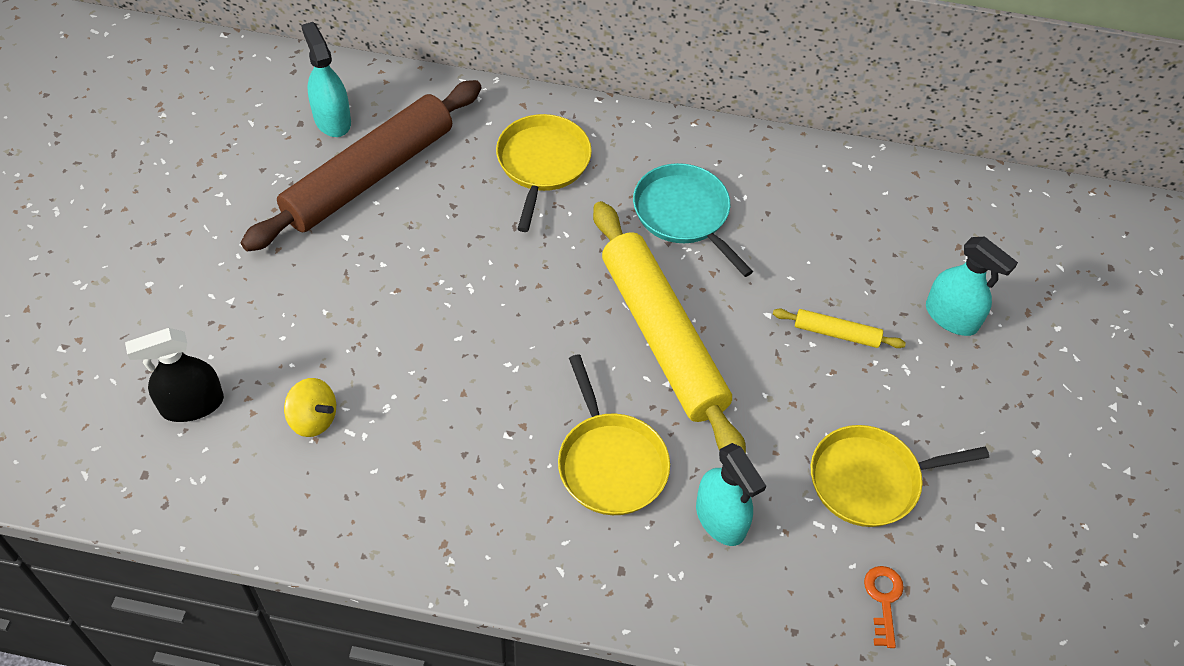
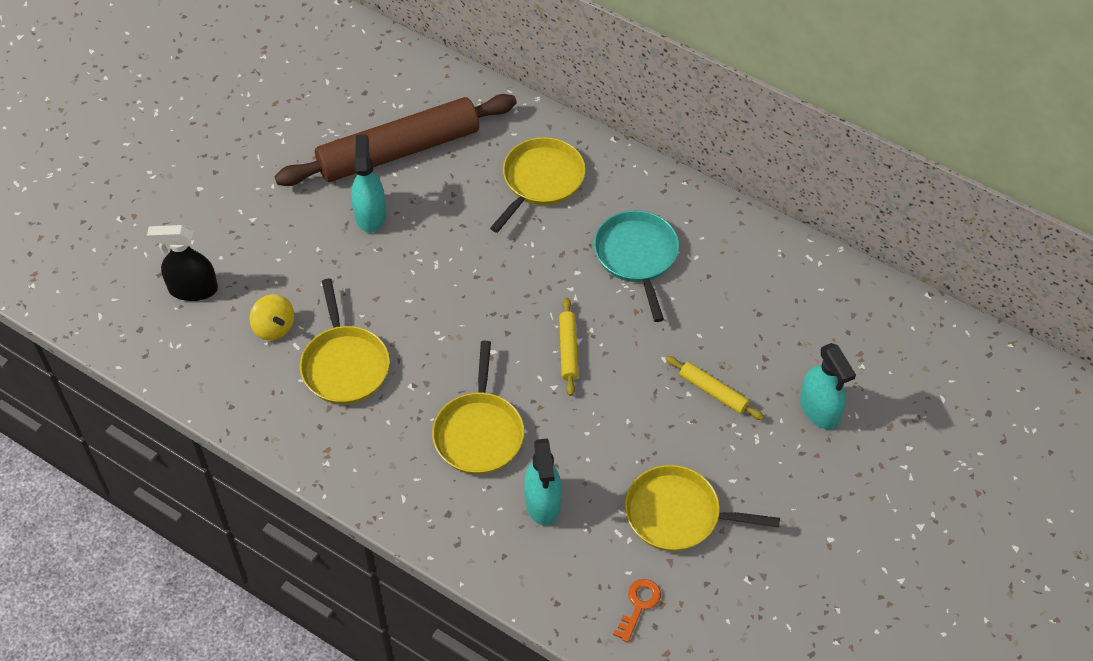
camera: 25 degrees right, 0 degrees up
turquoise spray bottle [301,22,351,137] -> turquoise spray bottle moved to [351,135,386,233]
yellow rolling pin [593,201,746,453] -> yellow rolling pin [559,297,578,396], size x0.41
none -> yellow pan [300,278,390,404]

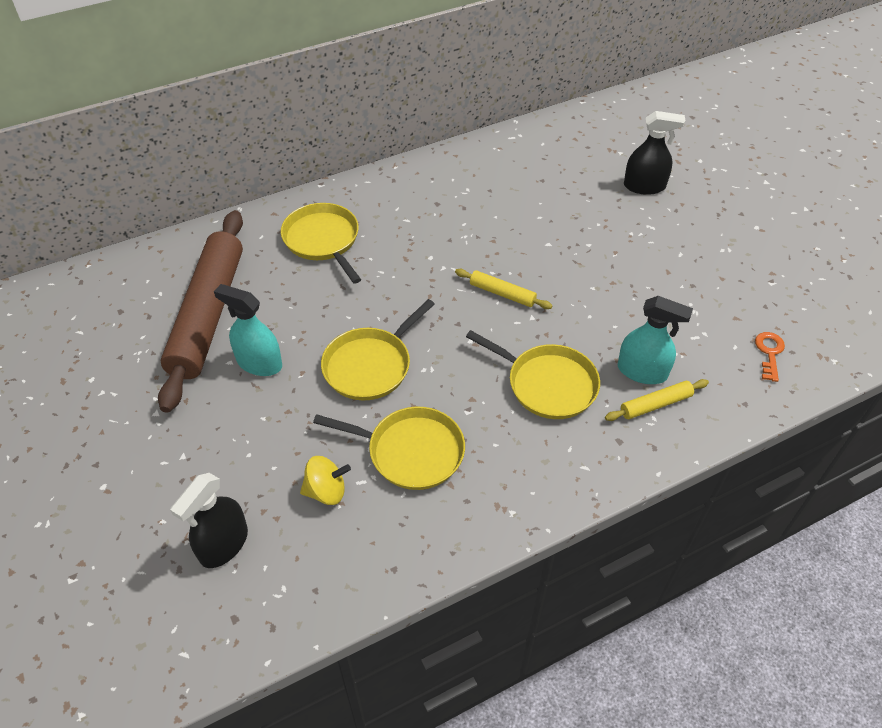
camera: 60 degrees left, 5 degrees down
turquoise pan [594,210,679,322] -> none
orange key [613,579,661,642] -> orange key turned 45 degrees clockwise [755,332,785,382]
yellow pan [625,465,780,551] -> yellow pan moved to [321,299,435,401]
yellow rolling pin [666,356,764,420] -> yellow rolling pin moved to [605,379,709,421]
turquoise spray bottle [800,343,856,429] -> black spray bottle [624,111,686,195]

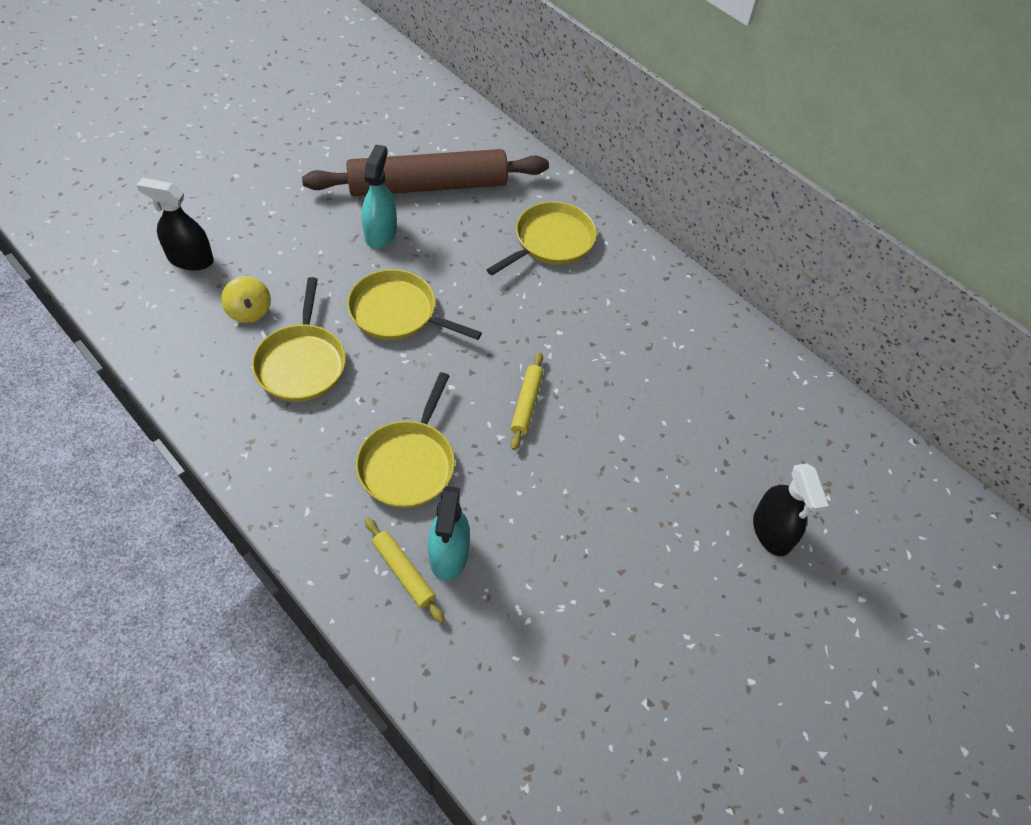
camera: 70 degrees right, 5 degrees up
orange key [755,332,785,382] -> none

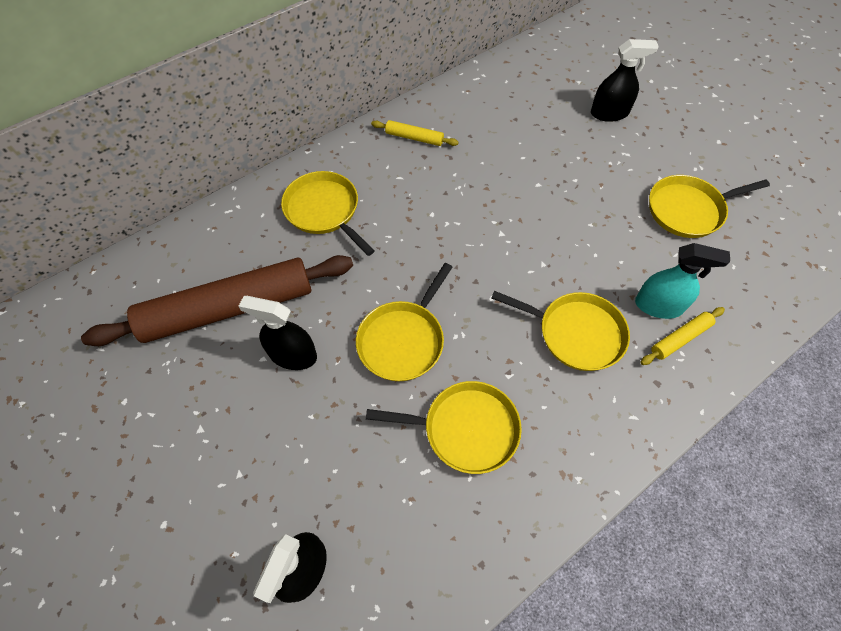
camera: 80 degrees left, 5 degrees up
yellow spinning top [221,276,271,323] -> none
brown rolling pin [302,149,549,196] -> brown rolling pin turned 75 degrees clockwise [81,255,353,346]
turquoise spray bottle [362,145,397,249] -> black spray bottle [238,296,317,370]
yellow rolling pin [511,352,544,450] -> yellow rolling pin moved to [371,120,459,146]
none -> yellow pan [649,175,770,238]

